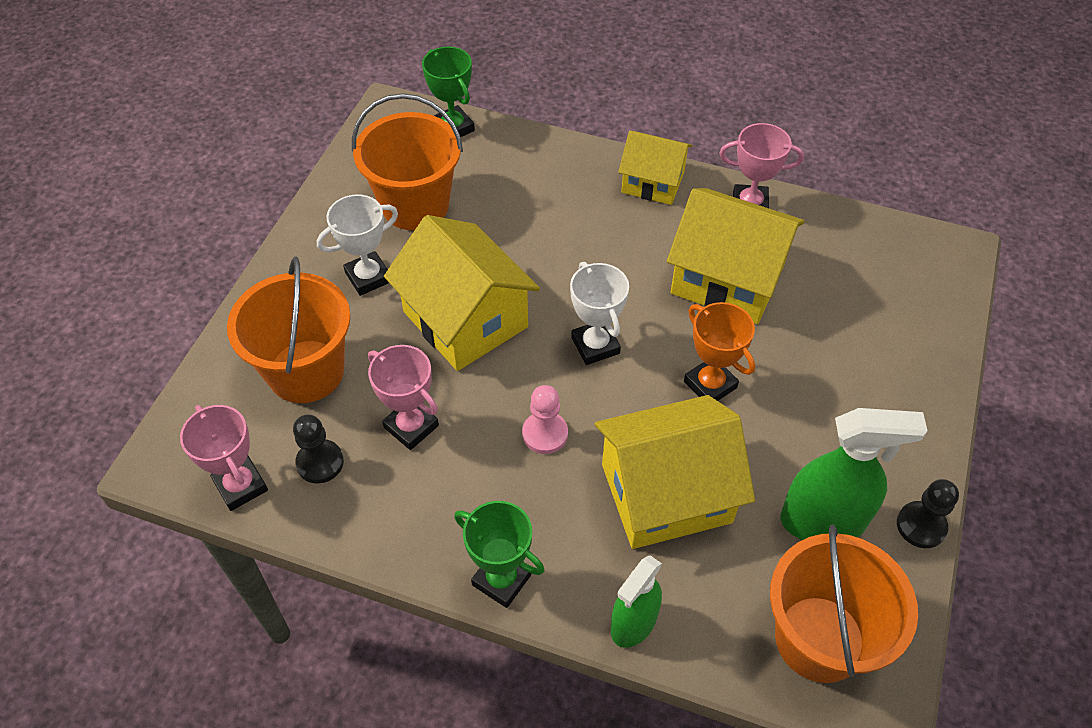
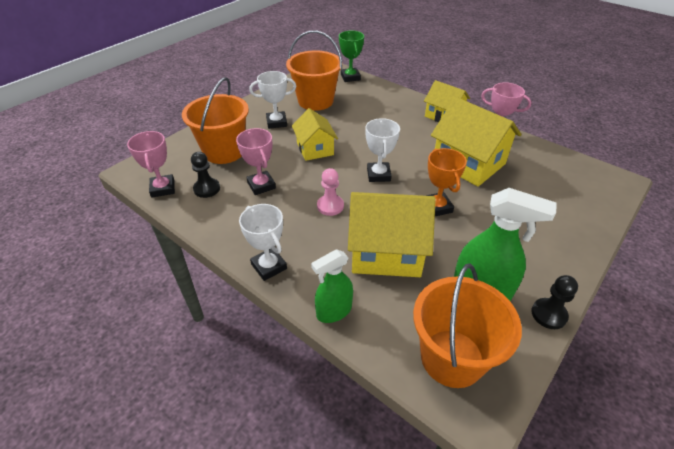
camera: 20 degrees right, 10 degrees down
yellow house [384,215,540,371] -> yellow house [292,108,338,161], size x0.61
green trophy [454,501,544,608] -> white trophy [239,204,287,281]

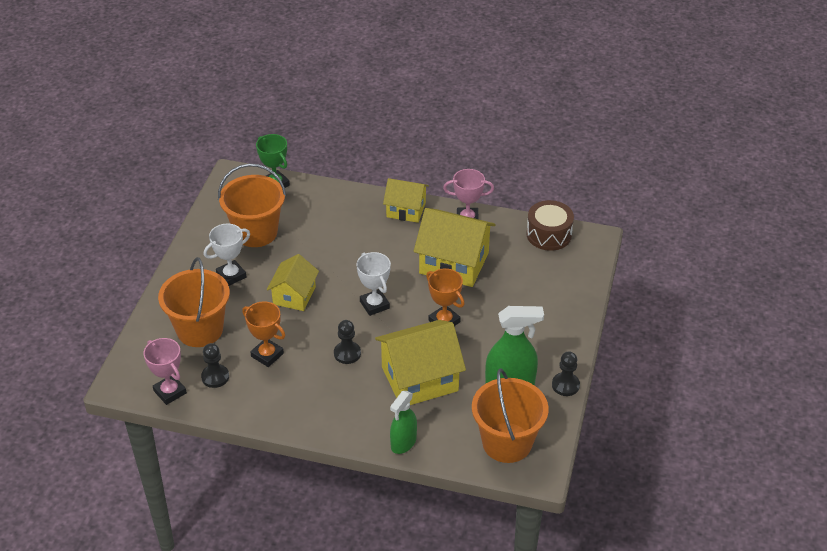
camera: 25 degrees left, 0 degrees up
pink trophy [236,128,276,195] -> orange trophy [242,301,285,367]
white trophy [239,204,287,281] -> none
yellow house [292,108,338,161] -> yellow house turned 60 degrees clockwise [267,254,319,311]
pink pawn [317,168,344,216] -> black pawn [334,320,361,364]
none -> brown drum [526,200,574,251]

